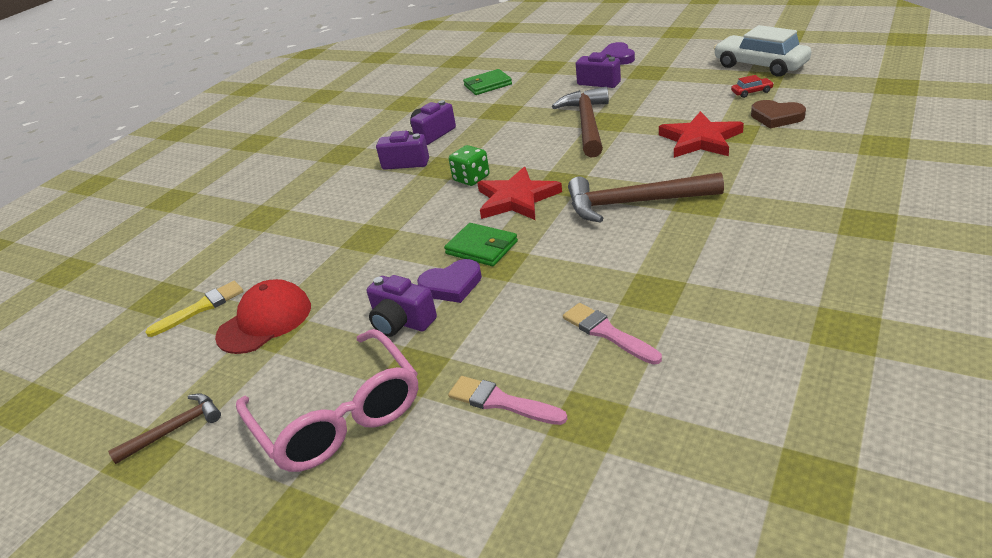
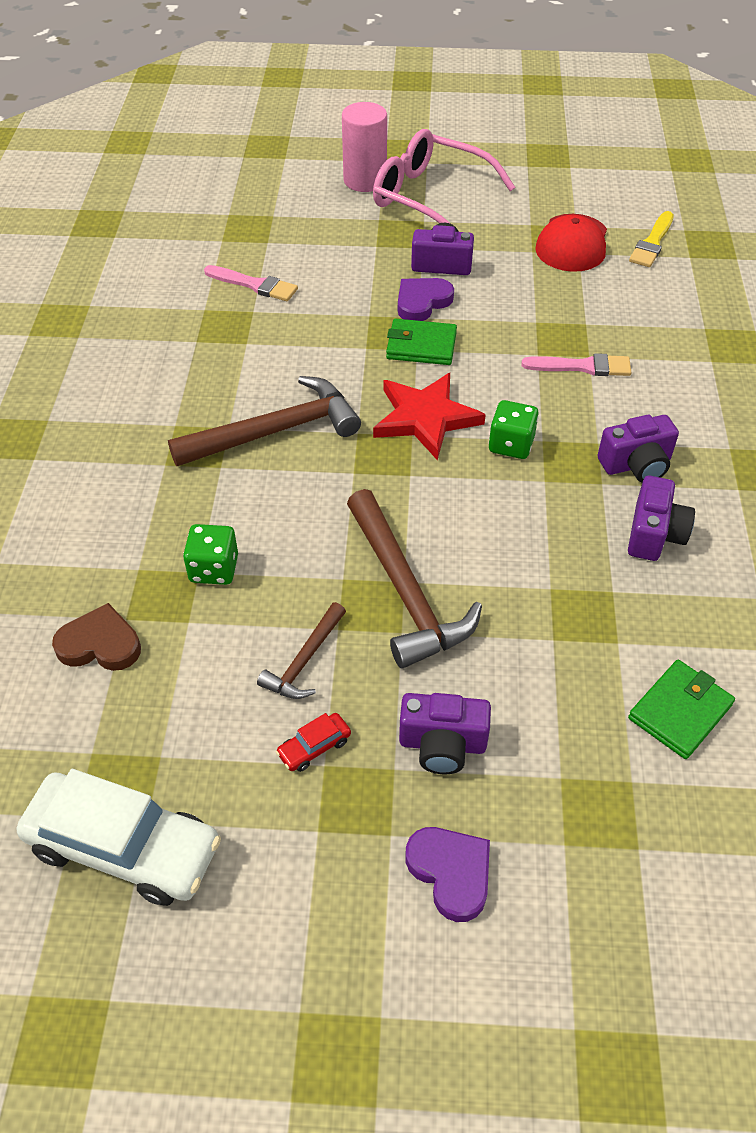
camera: 150 degrees right, 15 degrees up
brown hammer [108,393,221,464] -> brown hammer moved to [257,602,346,699]
pink brush [448,376,568,425] -> pink brush moved to [521,353,632,376]
red star [659,111,744,158] -> green dice [183,524,238,585]
red car [731,75,774,98] -> red car moved to [276,713,351,772]
none -> pink cylinder [342,102,387,192]

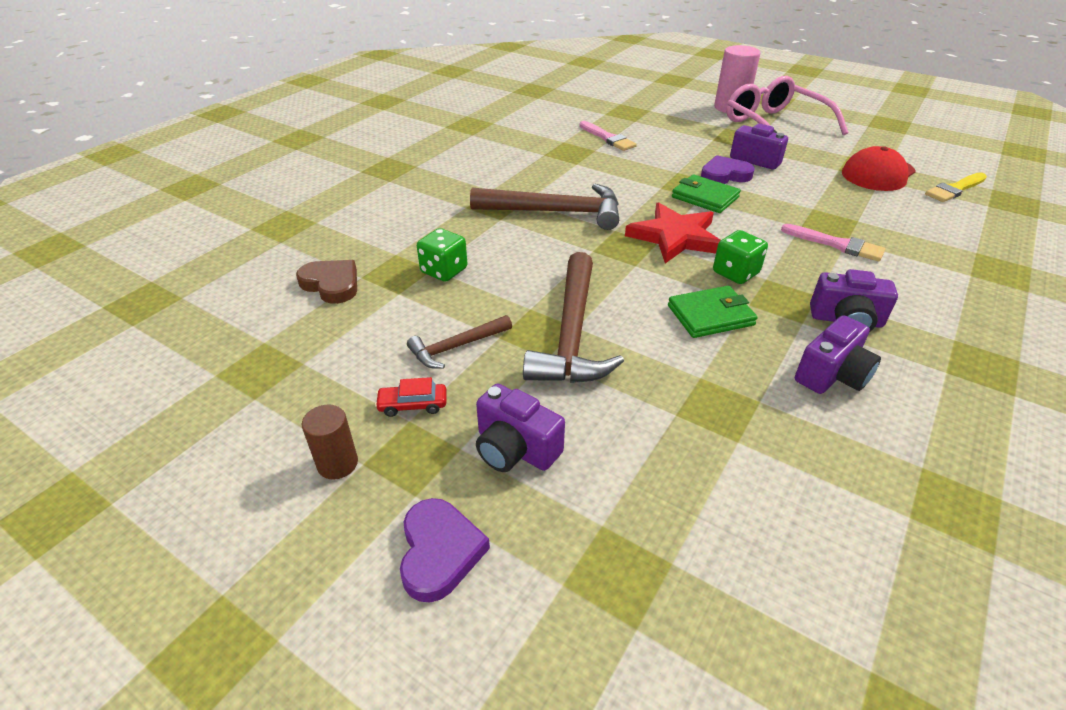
camera: 30 degrees right, 10 degrees down
white car [17,769,221,906] -> none
green wallet [628,660,735,759] -> green wallet moved to [668,286,758,338]
none -> brown cylinder [302,405,358,479]

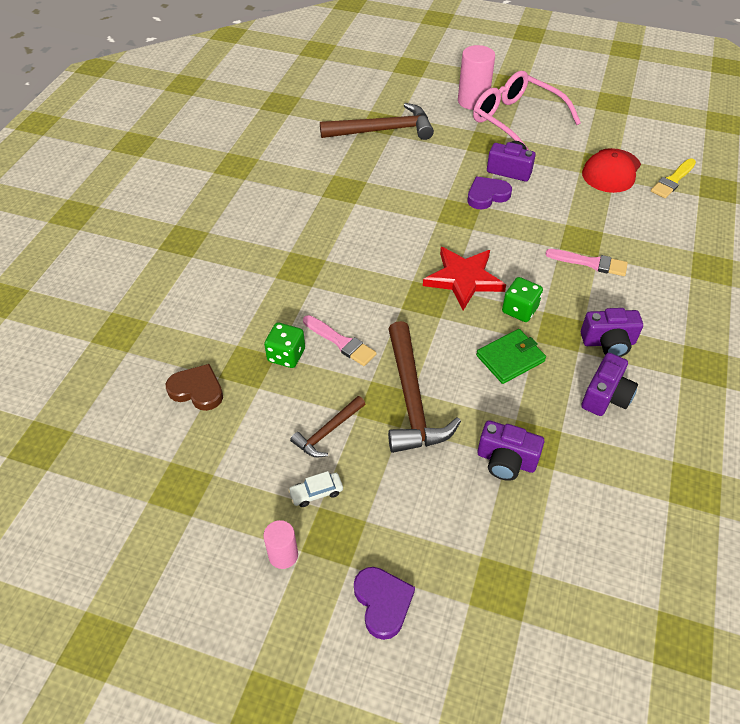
camera: 15 degrees left, 10 degrees up
brown cylinder [302,405,358,479] -> pink cylinder [263,520,298,569]
red car [375,377,447,417] -> white car [288,471,343,507]
brown hammer [470,184,619,230] -> brown hammer moved to [320,103,434,140]
purple camera [476,384,565,472] -> purple camera moved to [477,420,544,481]
pink brush [579,121,637,151] -> pink brush moved to [303,315,377,366]
green wallet [672,174,741,213] -> none

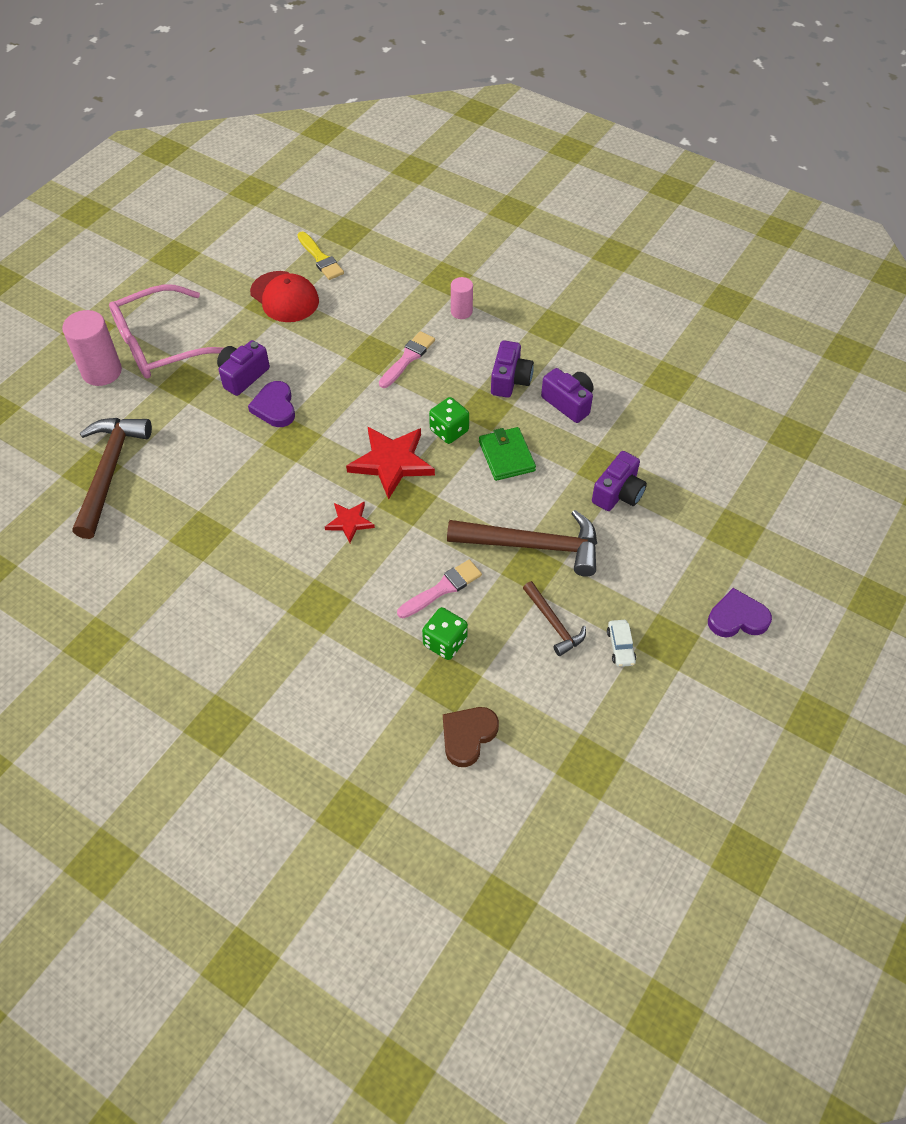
camera: 75 degrees left, 5 degrees up
pink cylinder [263,520,298,569] -> pink cylinder moved to [451,277,473,319]
none -> red star [325,502,375,543]

